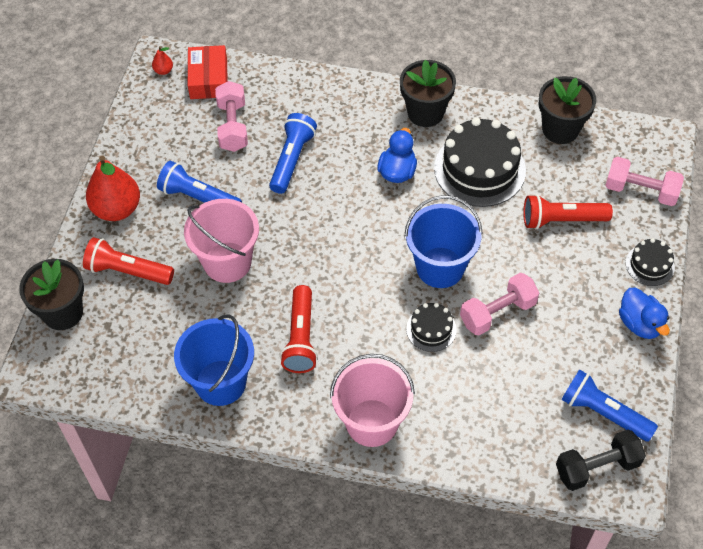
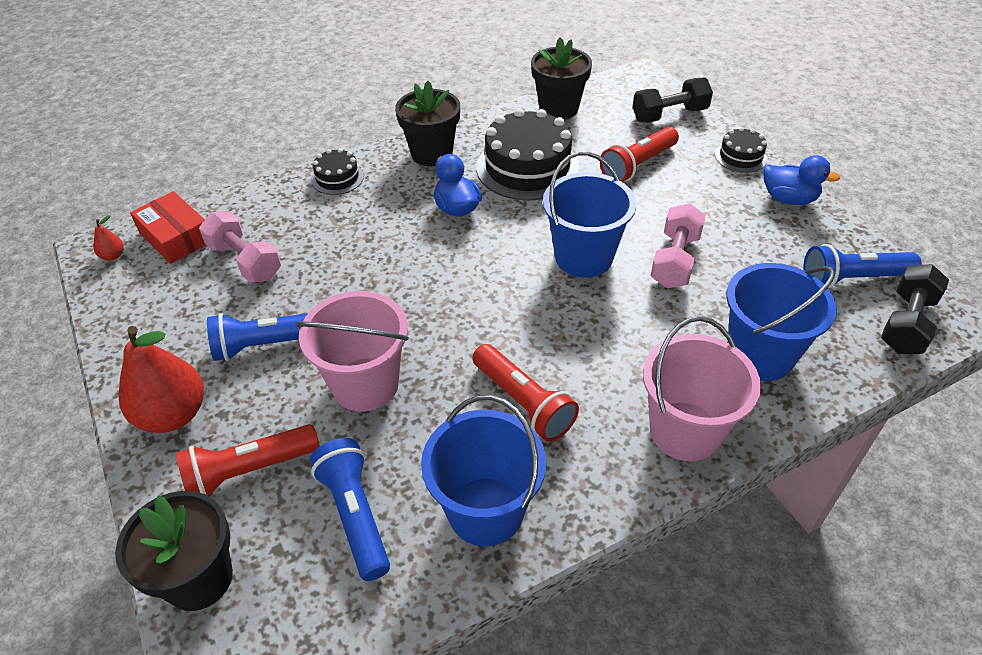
camera: 40 degrees left, 10 degrees down
blue flashlight [269,113,317,194] -> blue flashlight moved to [310,438,390,581]
black cake [406,303,457,352] -> black cake moved to [311,148,364,195]
pink dumbbell [605,157,684,206] -> black dumbbell [632,78,713,123]
none -> blue bucket [726,263,837,381]

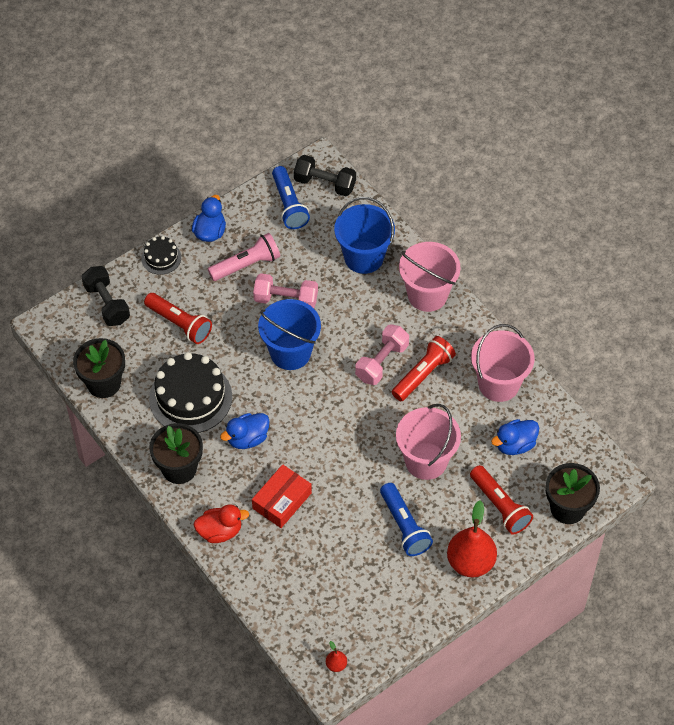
camera: 100 degrees left, 10 degrees up
red box [130,191,205,264] -> red box moved to [252,464,312,528]
pink dumbbell [199,211,281,283] -> pink dumbbell moved to [355,324,409,385]
blue flashlight [310,438,390,581] -> blue duck [491,419,539,455]
black cake [311,148,364,195] -> red duck [194,504,249,543]
blue bucket [421,395,546,546] -> pink bucket [471,324,535,402]
none -> pink flashlight [208,233,280,281]

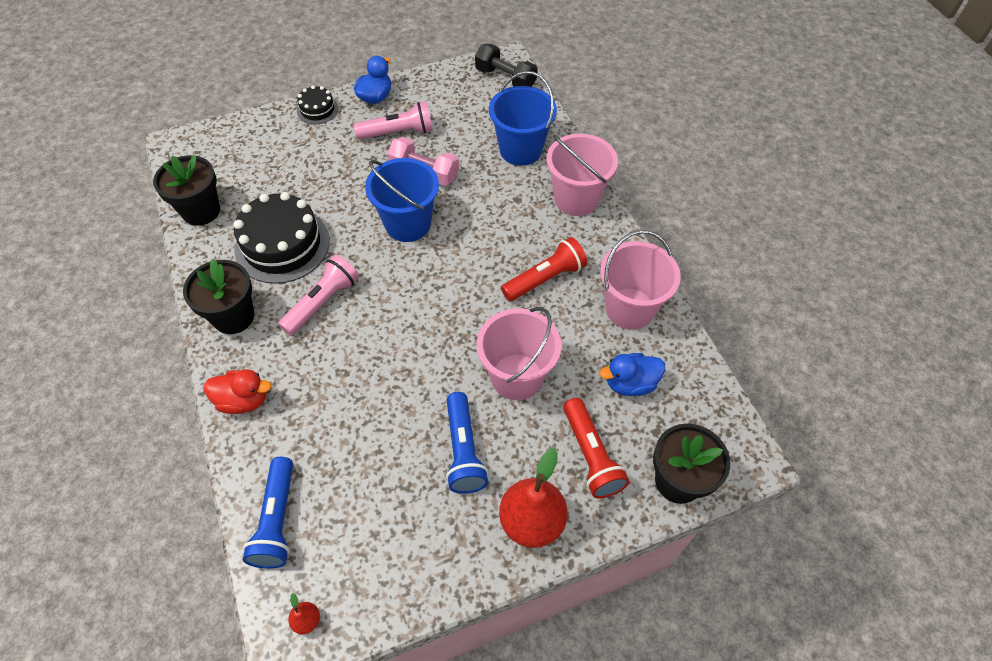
camera: 15 degrees right, 0 degrees up
black dumbbell [82,266,130,326] -> none
red flashlight [144,293,212,344] -> none
blue duck [220,413,270,449] -> pink flashlight [278,254,359,336]
red box [252,464,312,528] -> none
blue flashlight [272,166,310,229] -> blue flashlight moved to [243,457,293,569]
pink dumbbell [355,324,409,385] -> none

